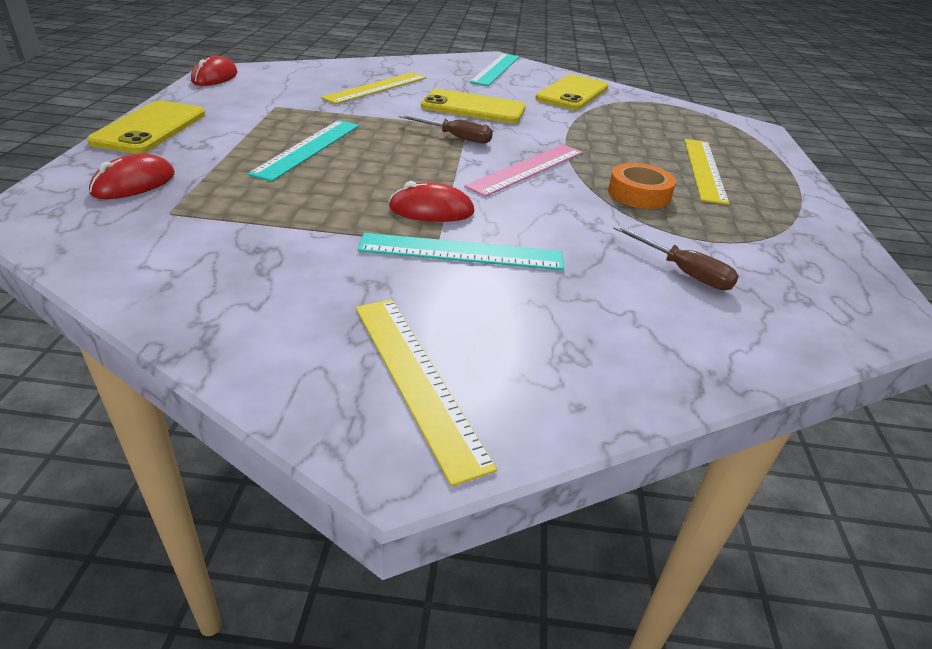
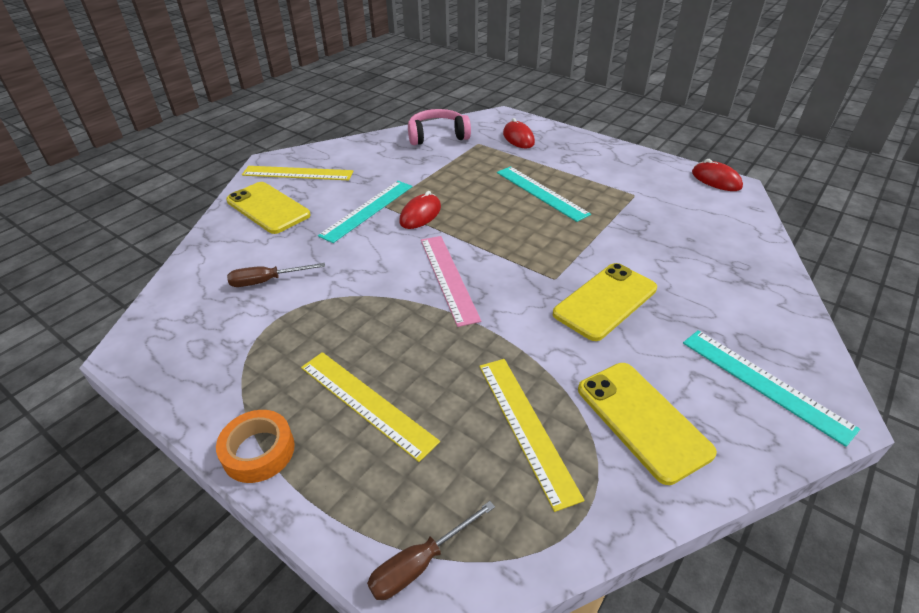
camera: 125 degrees right, 5 degrees up
yellow phone [87,101,205,154] -> yellow phone moved to [226,182,311,234]
yellow ruler [321,72,427,104] -> yellow ruler moved to [479,359,584,512]
brown screwdriver [399,114,493,144] -> brown screwdriver moved to [367,501,495,600]
orange tape [608,163,676,209] -> orange tape moved to [216,410,295,483]
none -> pink headphones [408,109,471,145]

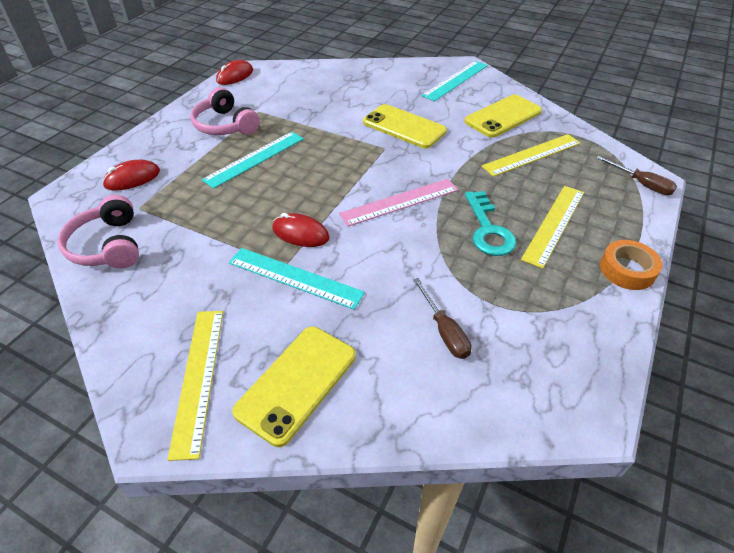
camera: 100 degrees left, 5 degrees up
none -> pink headphones [191,87,260,135]
none -> turquoise key [465,191,516,256]

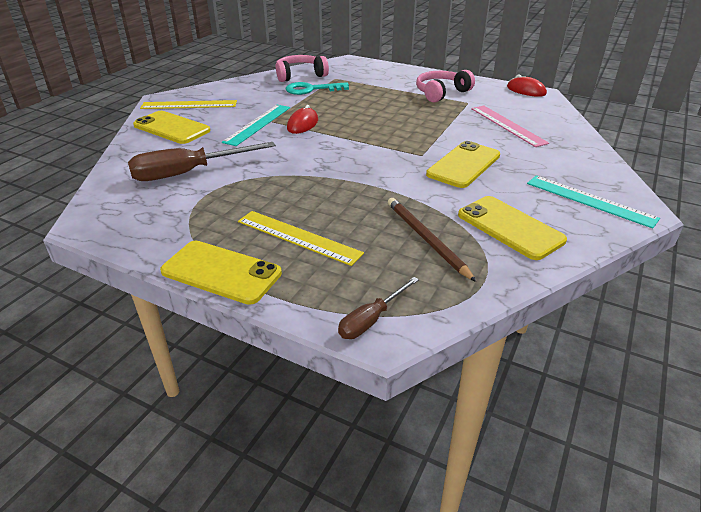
camera: 90 degrees right, 10 degrees down
red mouse [102,160,160,191] -> none
turquoise ruler [202,132,304,189] -> none
pink ruler [339,179,458,226] -> pink ruler moved to [471,105,549,147]
brown screwdriver [413,278,471,359] -> brown screwdriver [128,142,276,181], size x1.84
turquoise key [465,191,516,256] -> turquoise key moved to [286,82,349,95]
yellow ruler [481,134,581,177] -> brown pencil [388,198,476,282]
orange tape [600,240,663,290] -> yellow phone [160,241,282,305]

